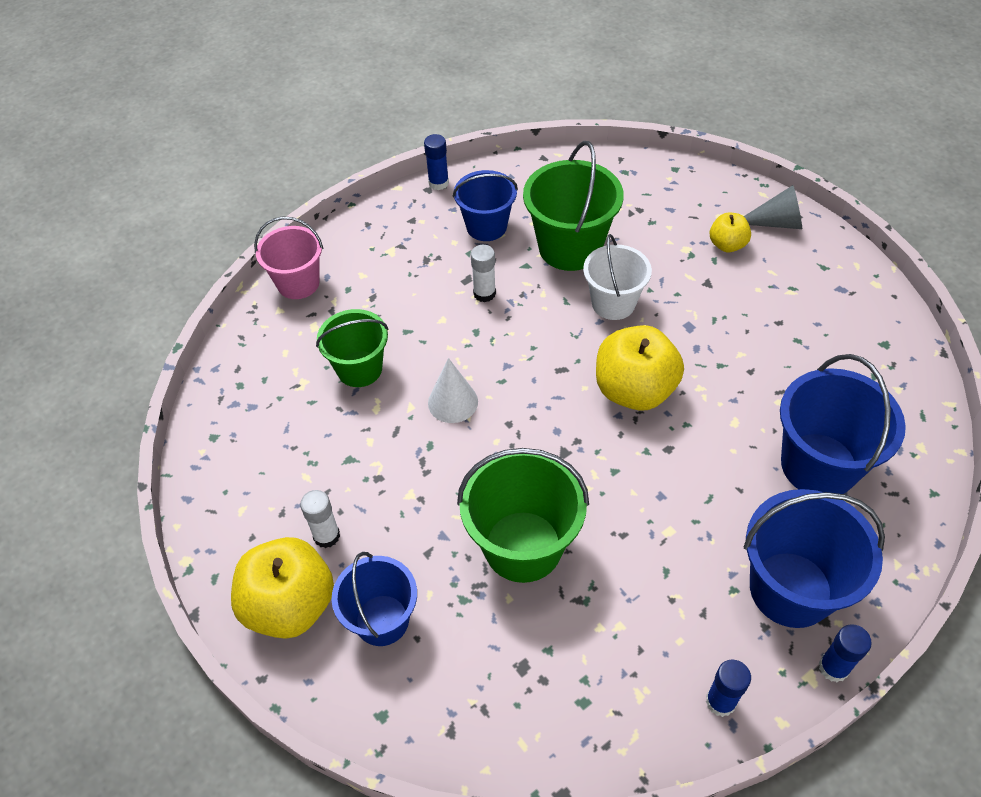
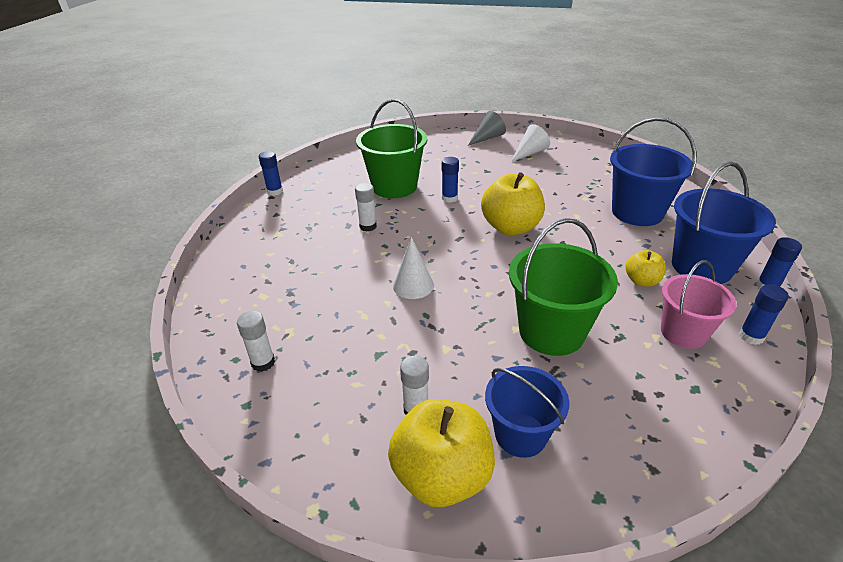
camera: 40 degrees left, 15 degrees down
pink bucket [254,216,323,299] -> pink bucket moved to [661,260,737,349]
green bucket [316,309,388,387] -> none
blue bucket [453,170,518,241] -> none
white bucket [583,234,652,320] -> blue glue stick [442,157,459,203]
yellow apple [710,213,751,252] -> yellow apple moved to [626,250,666,287]
none -> white glue stick [237,311,275,372]
none -> white cone [511,124,550,162]

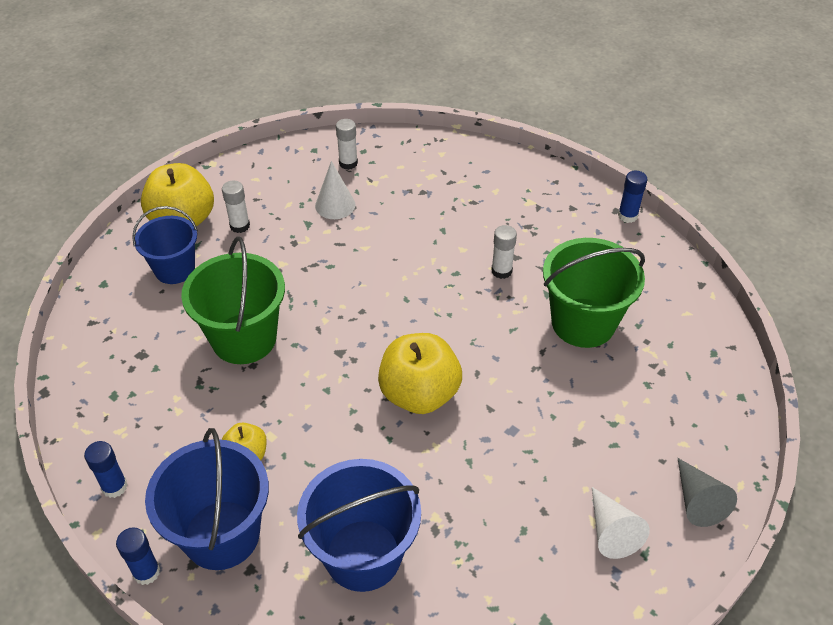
camera: 115 degrees right, 10 degrees up
white cone [393,237,434,299] -> white cone moved to [315,161,356,219]
blue glue stick [442,157,459,203] -> none
pink bucket [661,260,737,349] -> none

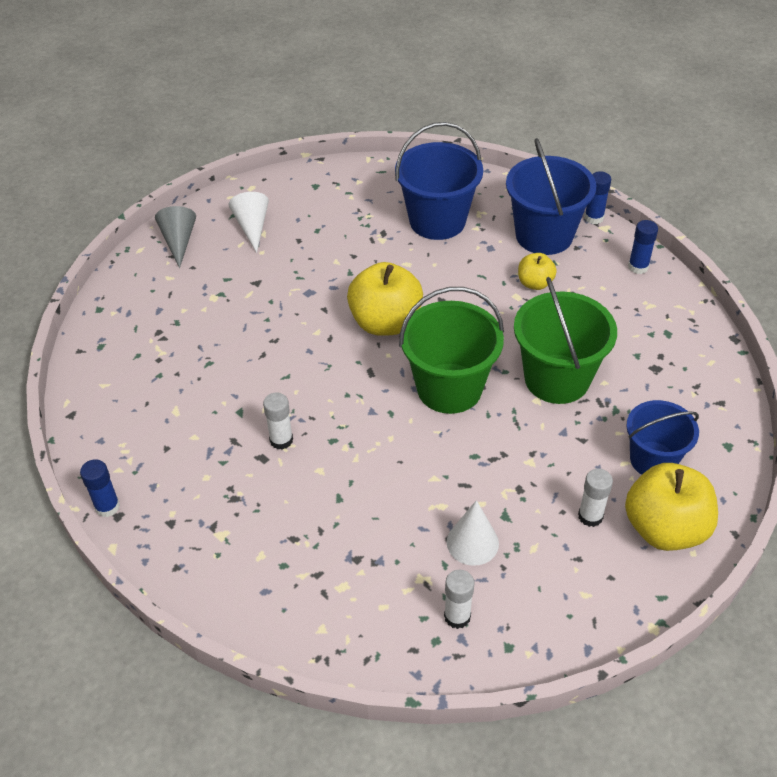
camera: 175 degrees left, 0 degrees up
green bucket [543,238,645,348] -> green bucket moved to [399,287,504,414]

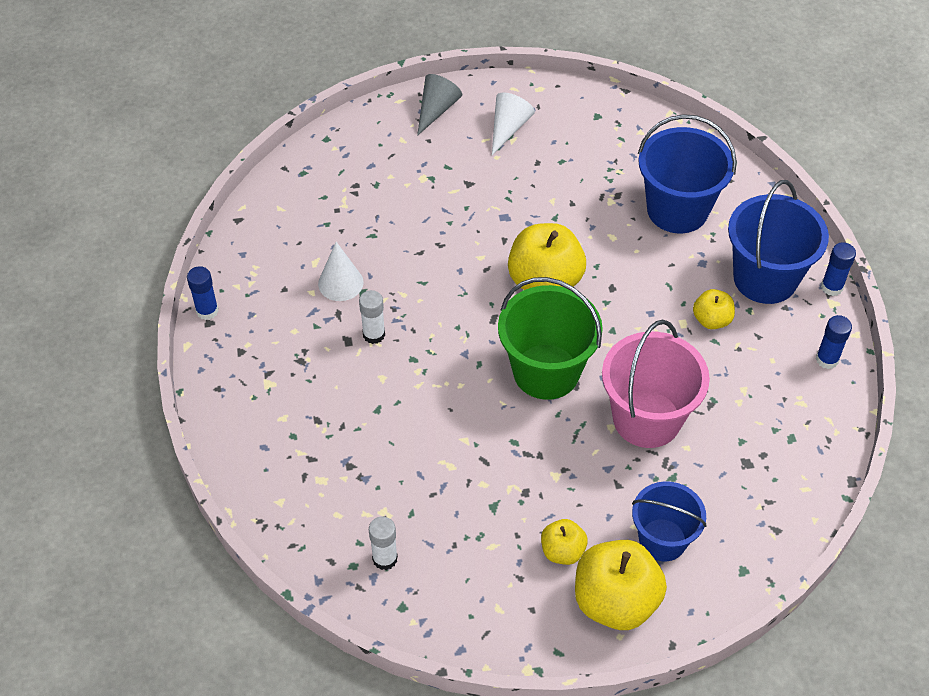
camera: 35 degrees right, 5 degrees up
white cone [447,500,499,566] -> white cone moved to [318,242,364,301]
green bucket [514,277,617,404] -> pink bucket [602,320,710,448]
white glue stick [578,468,613,527] -> yellow apple [541,519,588,565]

